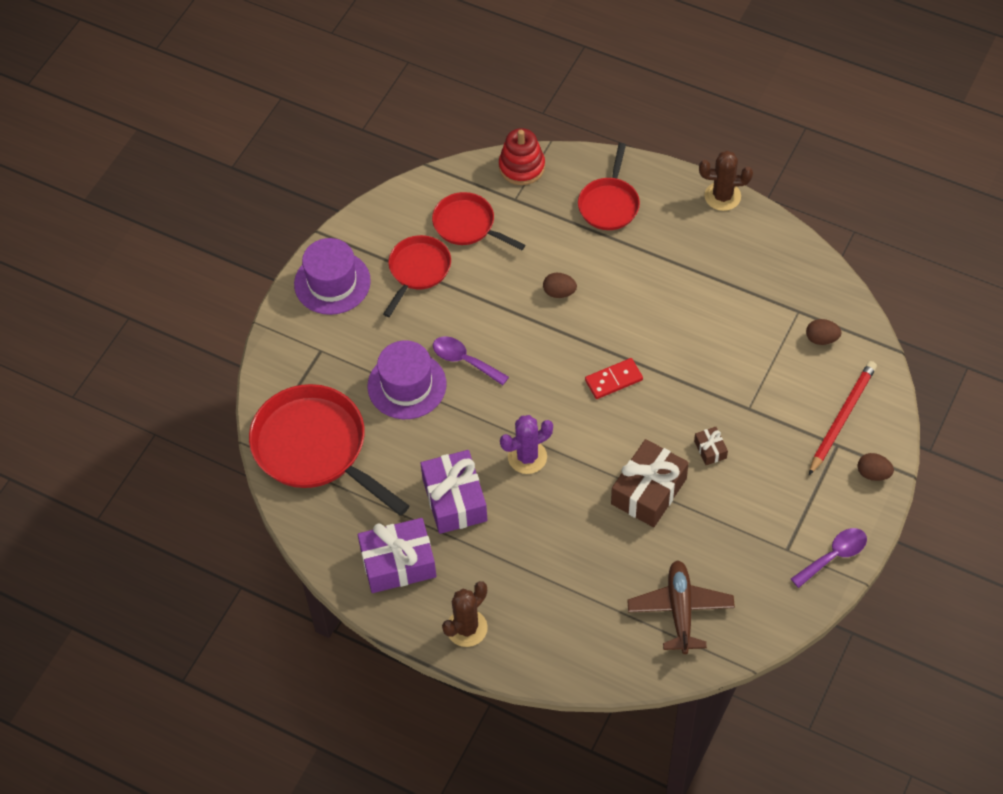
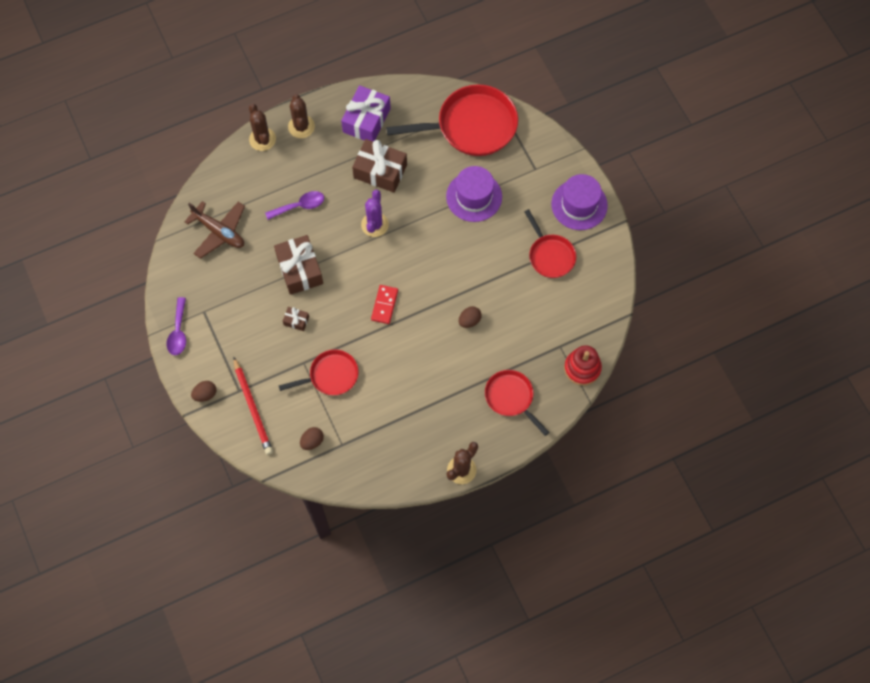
camera: 125 degrees right, 10 degrees up
purple gift [420,450,487,534] -> brown gift [352,139,407,193]
red pan [432,192,525,250] -> red pan moved to [279,349,359,395]
purple spoon [433,336,509,385] -> purple spoon moved to [265,191,324,220]
none -> brown cactus [249,104,276,151]

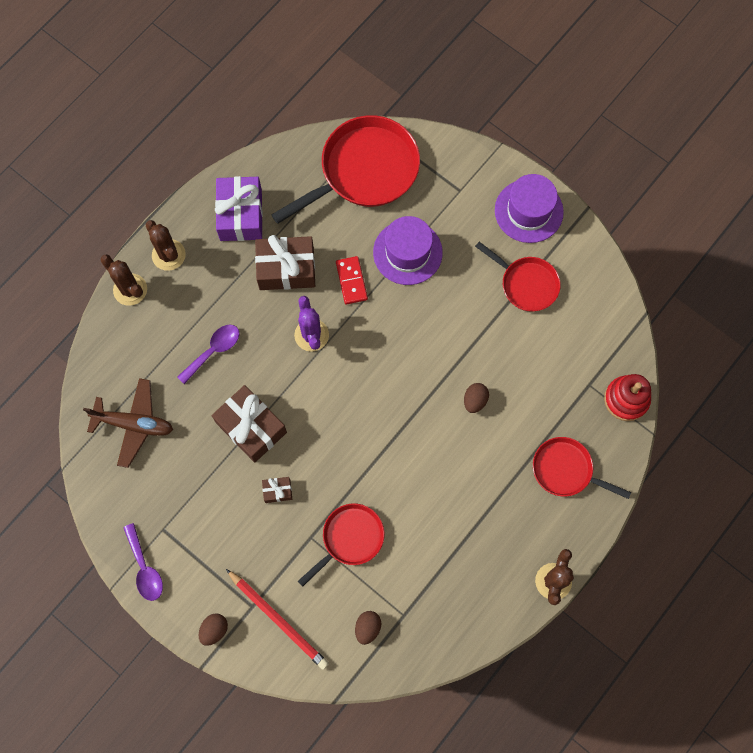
camera: 25 degrees left, 5 degrees up
red domino [371,285,398,324] -> red domino moved to [336,256,368,304]

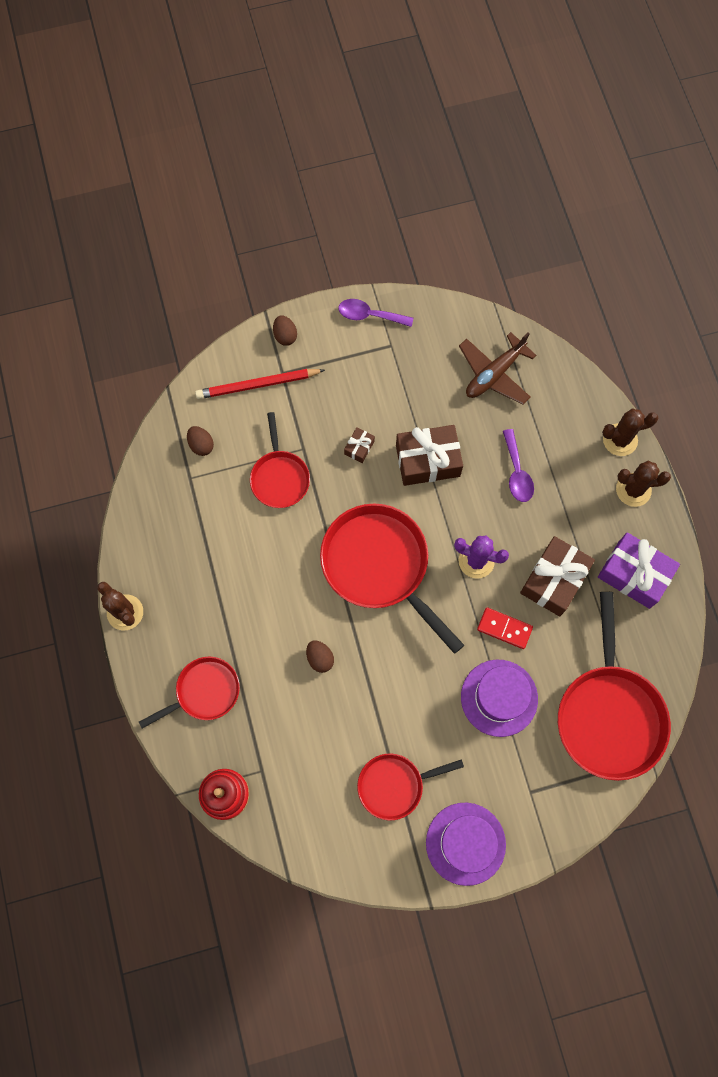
camera: 125 degrees right, 0 degrees up
none -> red pan [320,504,464,654]

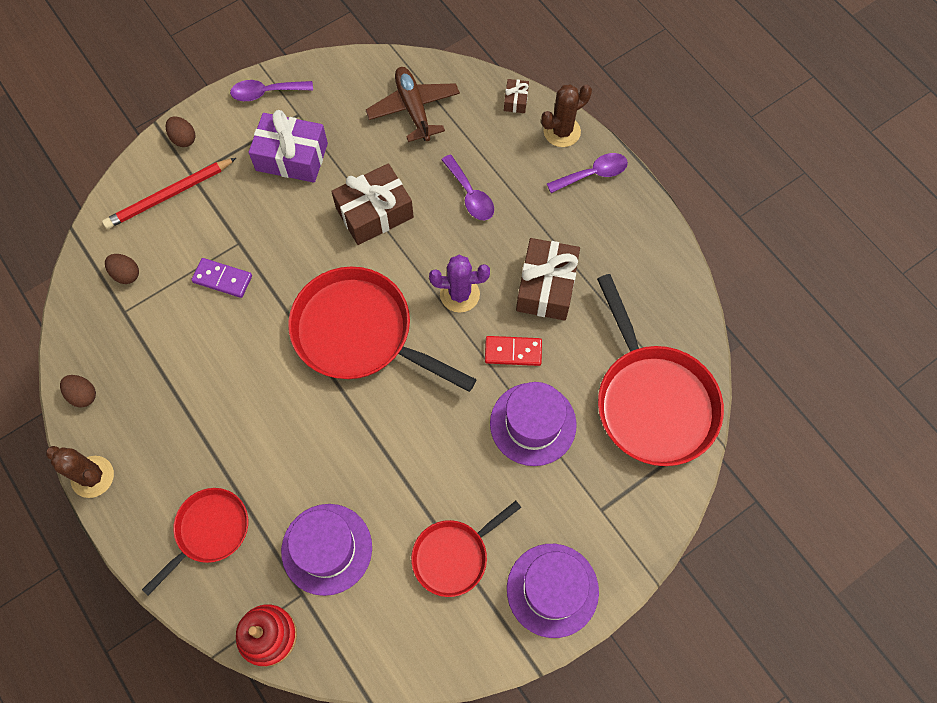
camera: 20 degrees left, 5 degrees down
red pan [250,412,310,508] -> purple domino [191,258,252,298]
brown egg [306,640,334,673] -> brown egg moved to [60,375,96,407]
brown gift [344,427,375,463] -> brown gift moved to [504,79,529,113]
brown plane [459,332,536,405] -> brown plane turned 135 degrees clockwise [366,67,460,142]
purple gift [598,532,680,609] -> purple gift moved to [248,110,328,183]
brown cactus [616,461,671,507] -> purple spoon [547,153,628,193]
none -> purple hat [281,504,372,596]

